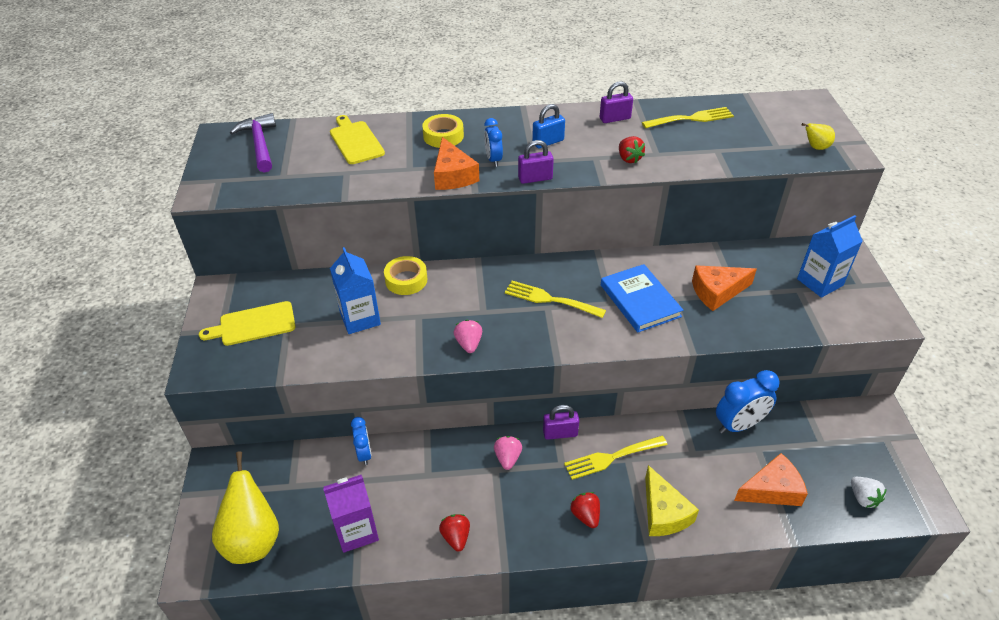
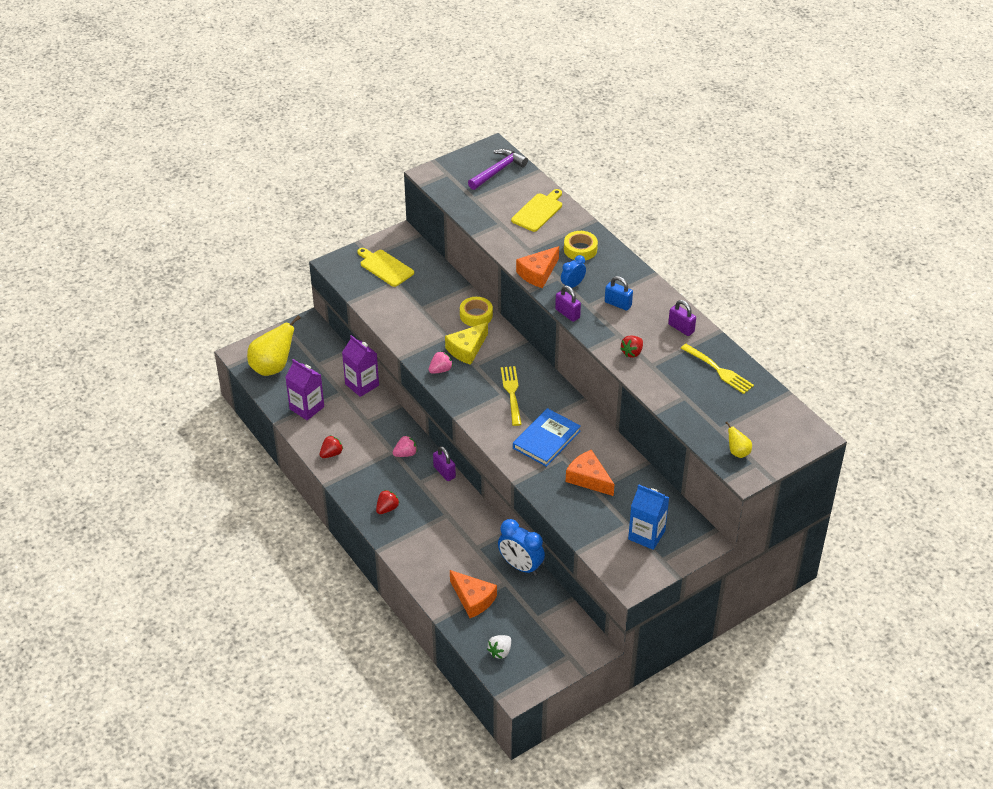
camera: 60 degrees right, 0 degrees up
blue carton [330,247,381,334] -> none
blue clock [351,417,372,465] -> purple carton [342,335,379,397]
yellow fork [564,436,668,480] -> none
yellow cheese [645,465,699,536] -> yellow cheese moved to [445,322,488,365]

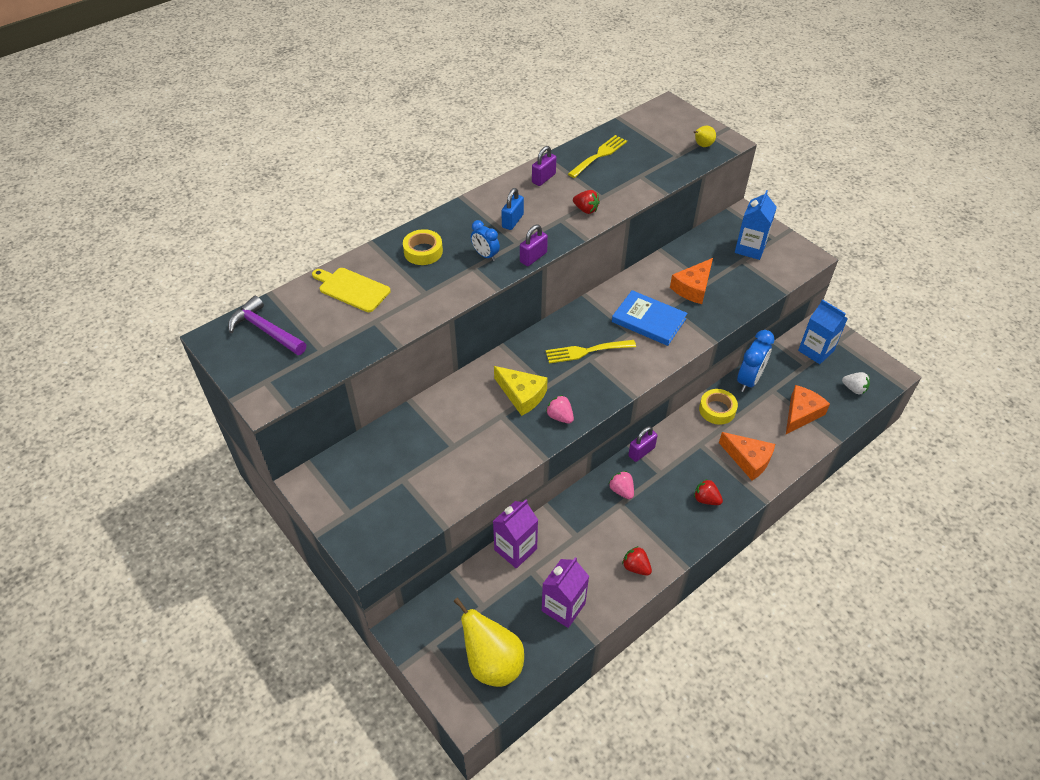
camera: 95 degrees left, 5 degrees up
yellow cutting board [357,248,414,287] -> none
yellow tape [460,297,493,327] -> yellow tape moved to [699,389,738,425]
orange cheese [516,246,559,288] -> orange cheese moved to [719,432,775,480]
none -> blue carton [798,299,848,364]

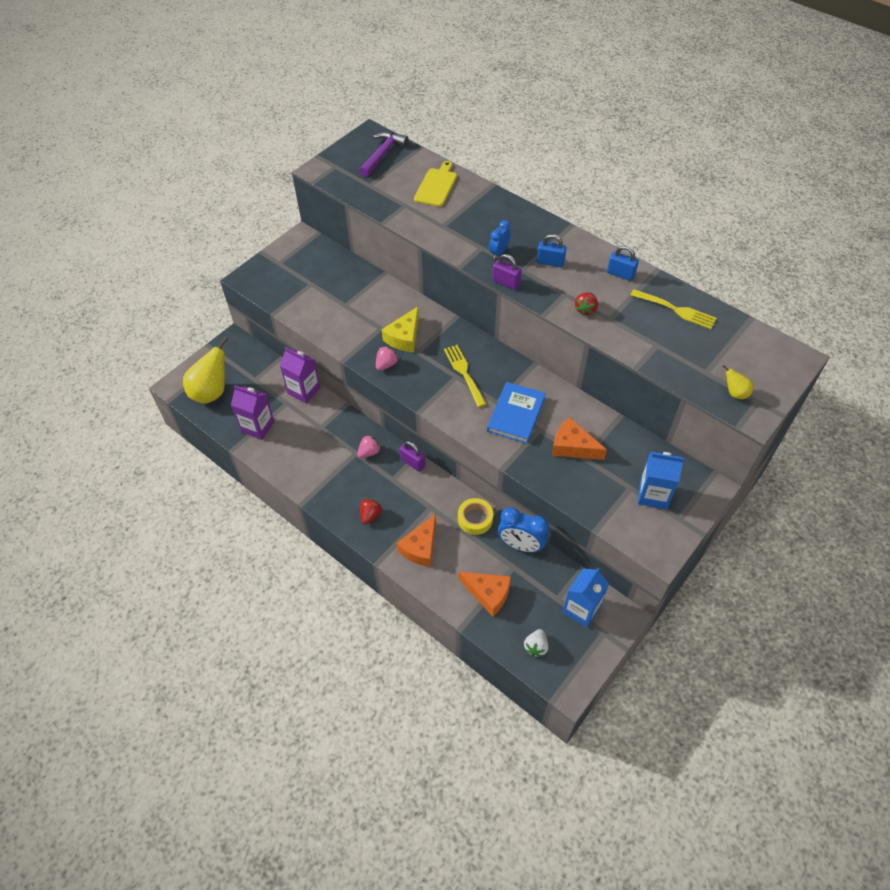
camera: 80 degrees right, 5 degrees up
yellow tape [403,229,443,265] -> none
purple padlock [532,146,556,186] -> blue padlock [607,246,639,281]
red strawberry [622,546,652,576] -> none

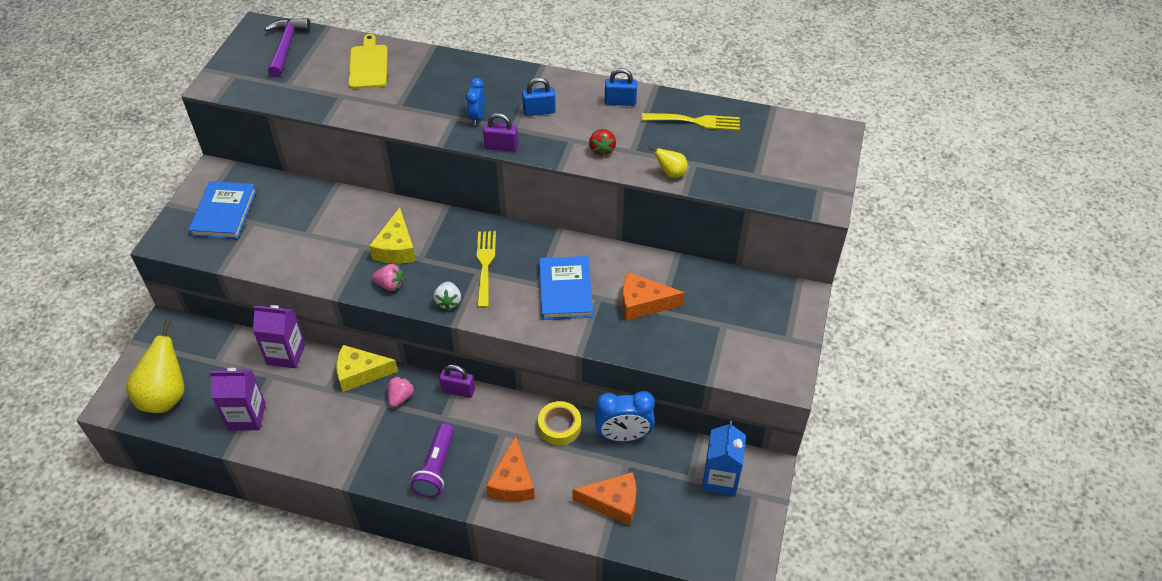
camera: 25 degrees left, 5 degrees down
red strawberry [360,499,382,524] -> purple flashlight [411,423,454,497]
pink strawberry [376,346,398,371] -> pink strawberry turned 90 degrees clockwise [372,264,403,291]
yellow fork [444,345,486,407] -> yellow fork turned 45 degrees clockwise [477,231,496,308]
white strawberry [524,629,548,657] -> white strawberry moved to [433,282,461,310]
blue carton [638,451,684,510] -> none
yellow pear [722,365,753,399] -> yellow pear moved to [649,147,688,178]
none -> blue book [189,181,257,239]
none -> yellow cheese [336,345,398,392]

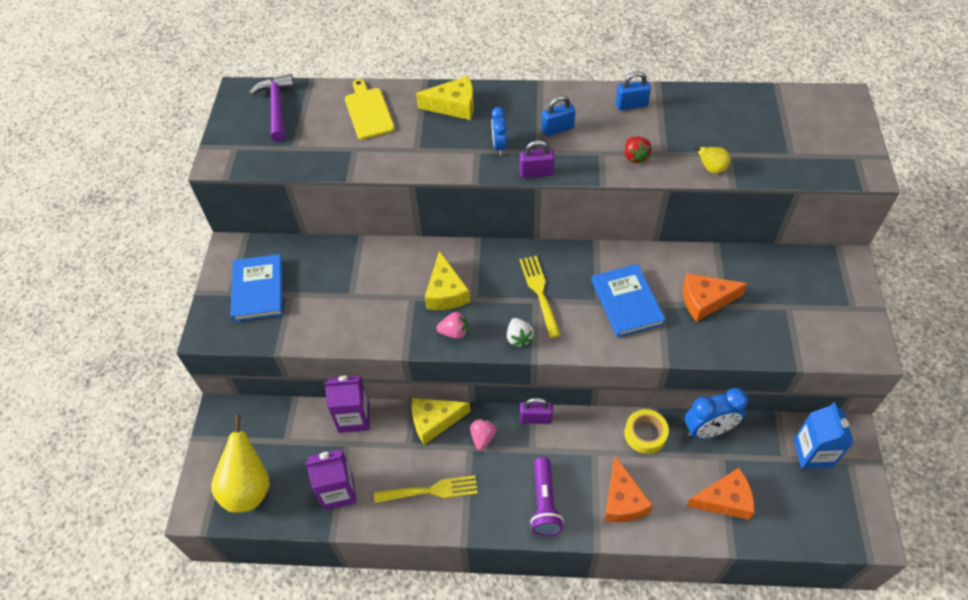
camera: 10 degrees left, 5 degrees up
yellow fork [641,113,740,131] -> yellow fork moved to [374,475,478,503]
none -> yellow cheese [416,76,474,120]

